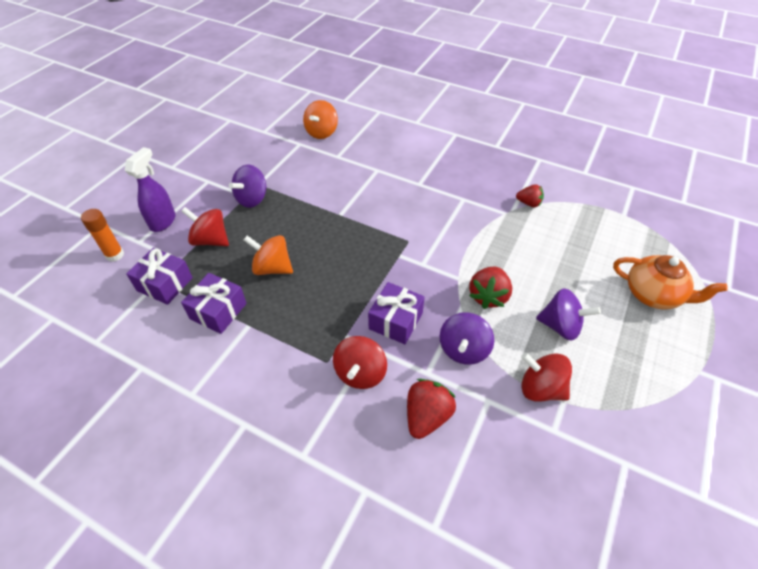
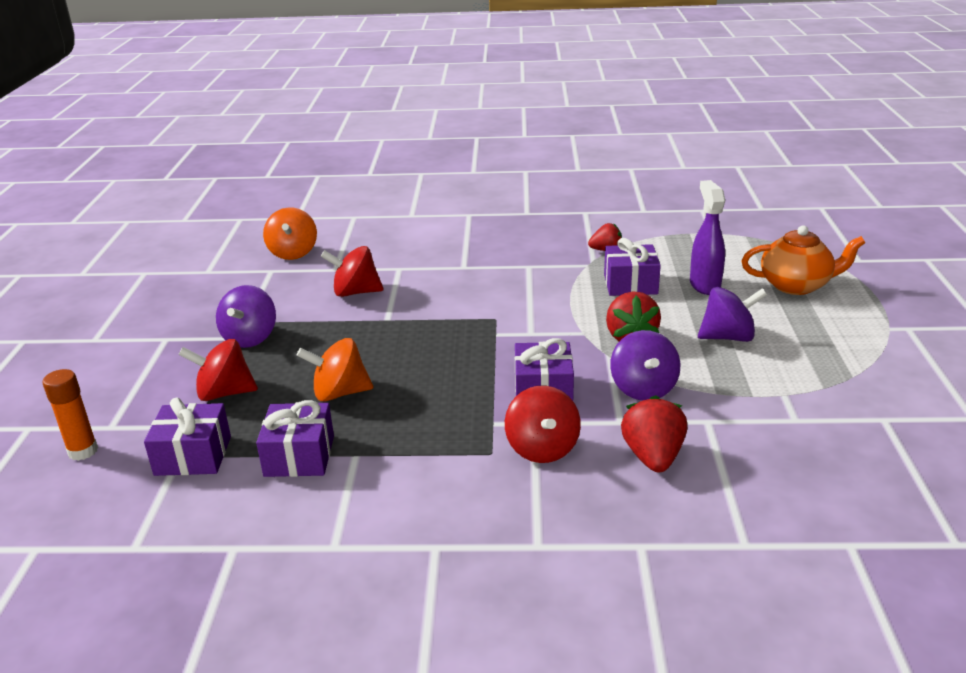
camera: 25 degrees left, 20 degrees down
purple spray bottle [124,147,176,232] -> purple spray bottle moved to [690,180,725,295]
red spinning top [521,352,572,402] -> red spinning top moved to [321,246,384,297]
none -> purple gift [604,238,661,296]

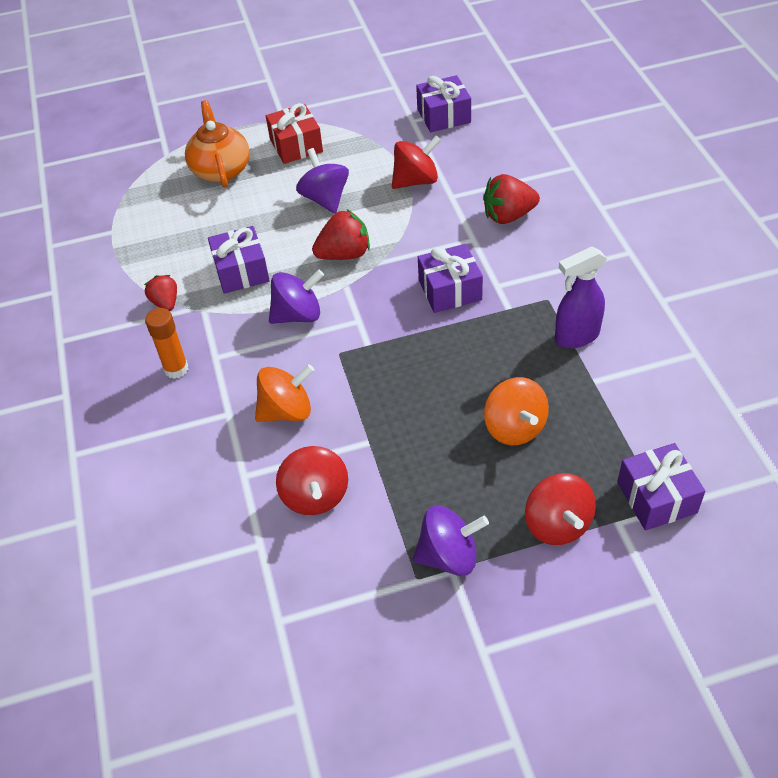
camera: 105 degrees left, 20 degrees up
orange glue stick [43,369,98,461] -> orange glue stick moved to [145,308,188,379]
purple gift [256,400,334,477] -> purple gift moved to [416,75,471,132]
orange spinning top [263,207,317,260] -> orange spinning top moved to [255,364,314,422]
red spinning top [505,386,581,463] -> red spinning top moved to [392,135,441,189]
purple spinning top [610,330,680,401] -> purple spinning top moved to [269,269,324,324]
purple spray bottle [690,180,725,295] -> purple spray bottle moved to [555,246,607,348]
none -> red gift [266,103,323,164]

